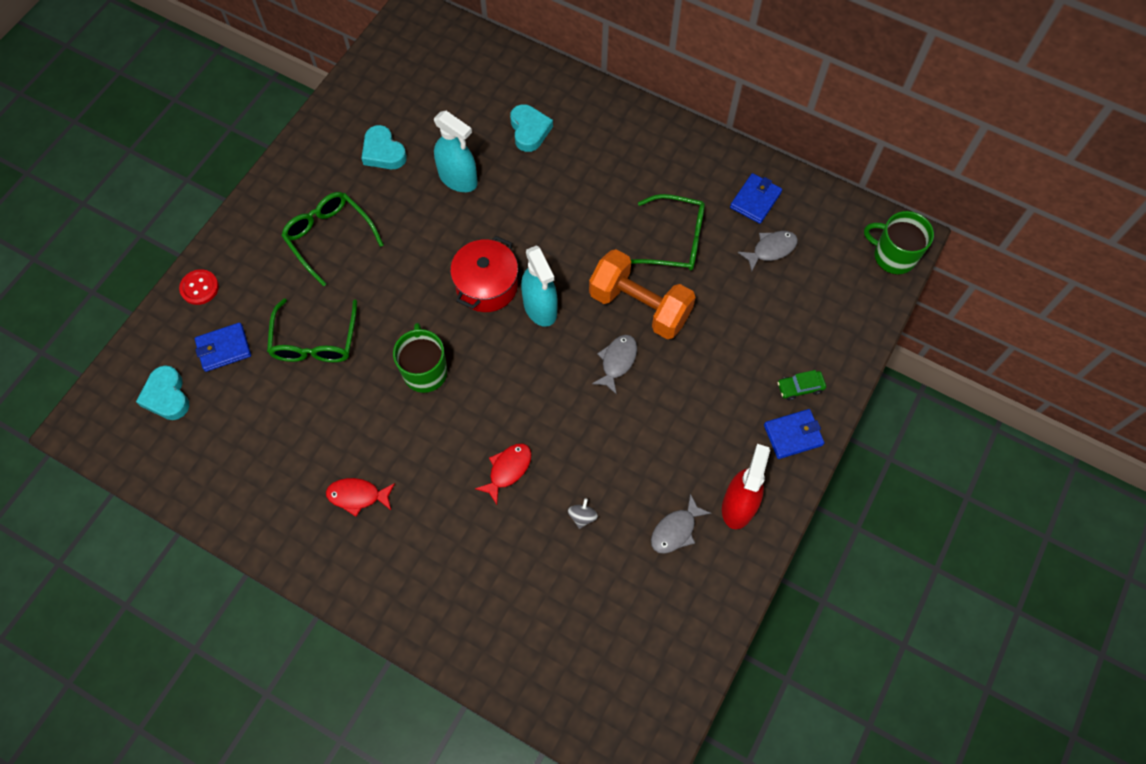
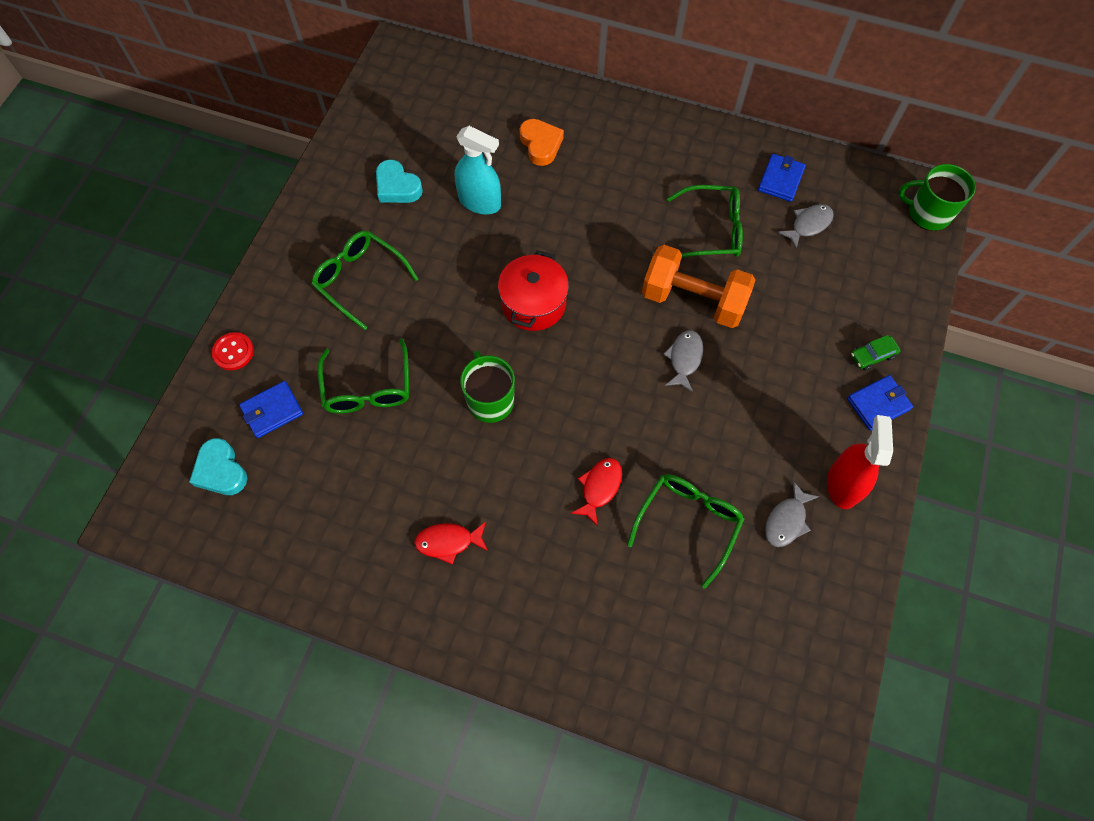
camera: 10 degrees left, 0 degrees up
turquoise heart [510,104,553,152] -> orange heart [520,119,564,166]
turquoise spray bottle [521,245,558,327] -> none
grey spinning top [568,498,598,529] -> green glasses [627,474,744,589]

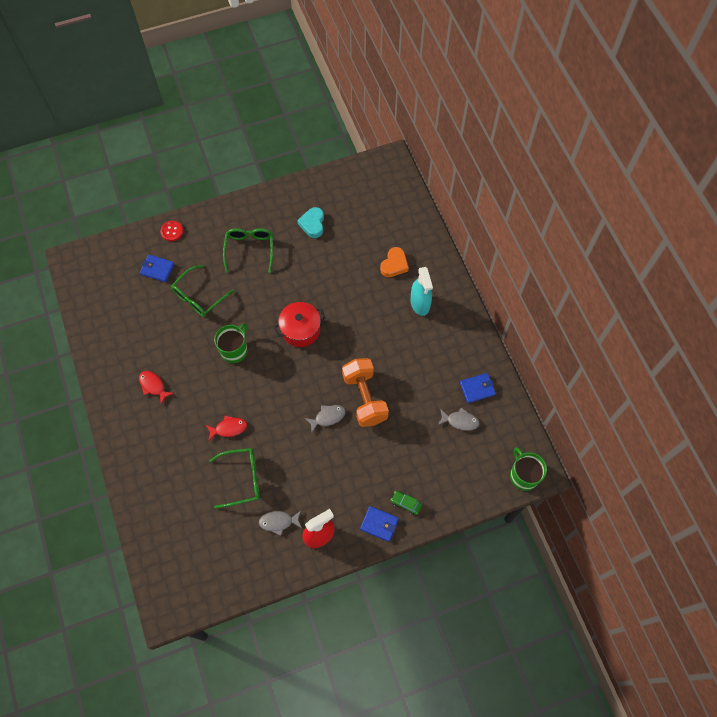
camera: 50 degrees right, 0 degrees up
turquoise heart [189,438,247,495] -> none
turquoise spray bottle [455,126,501,214] -> turquoise spray bottle moved to [410,267,433,316]
green glasses [667,185,743,258] -> none

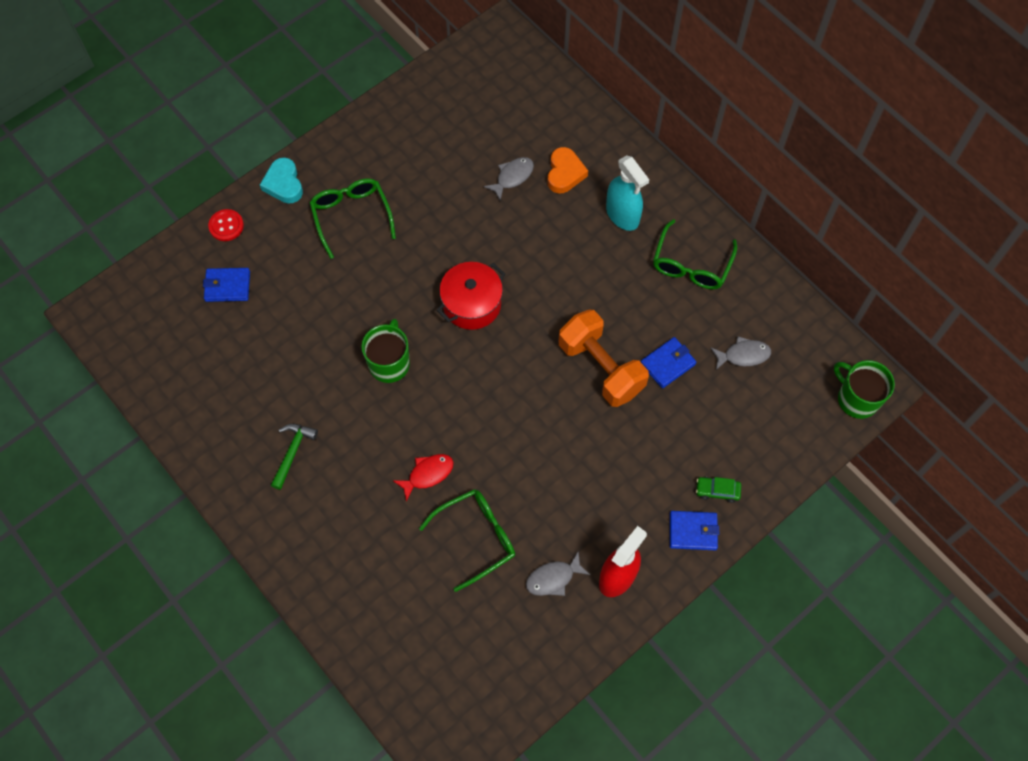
camera: 20 degrees left, 0 degrees up
red fish [139,371,174,404] -> green hammer [271,424,318,490]
green glasses [171,265,234,317] -> green glasses moved to [653,219,737,289]
turquoise heart [297,207,324,238] -> turquoise heart moved to [260,157,303,204]
grey fish [305,405,346,432] -> grey fish moved to [484,157,534,200]
blue wallet [460,373,496,403] -> blue wallet moved to [641,337,696,388]

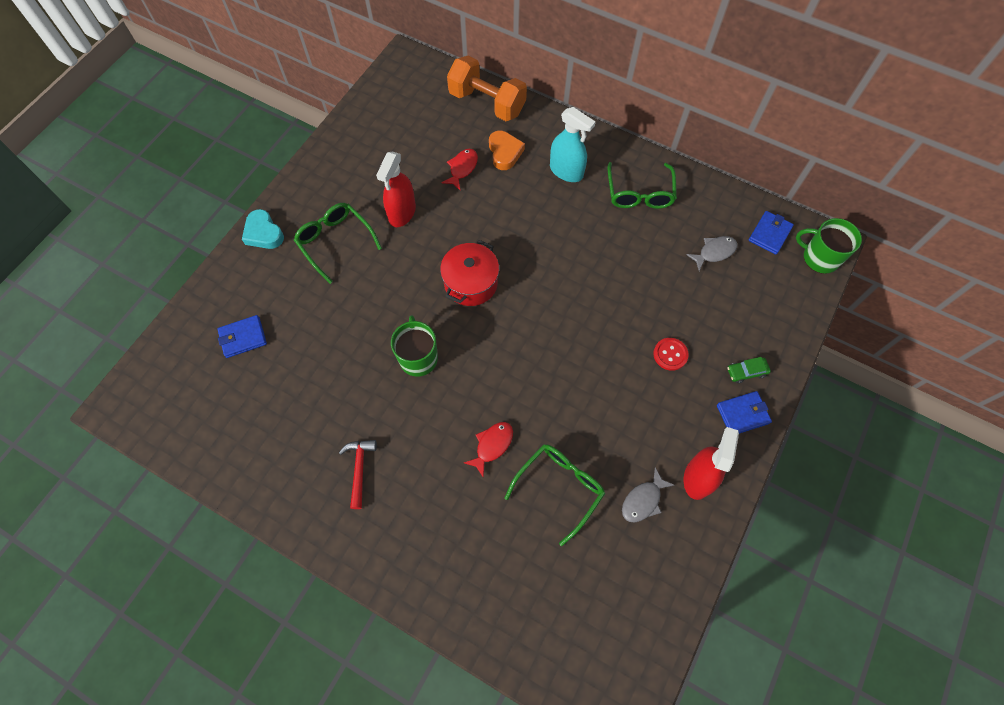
camera: 20 degrees left, 0 degrees up
red button [208,209,244,241] -> red button moved to [653,338,689,371]
green hammer [271,424,318,490] -> red hammer [339,440,377,509]
grey fish [484,157,534,200] -> red fish [441,149,478,190]
orange dumbbell [559,310,649,407] -> orange dumbbell moved to [447,56,527,121]
blue wallet [641,337,696,388] -> blue wallet moved to [749,211,794,255]
none -> red spray bottle [376,152,416,227]

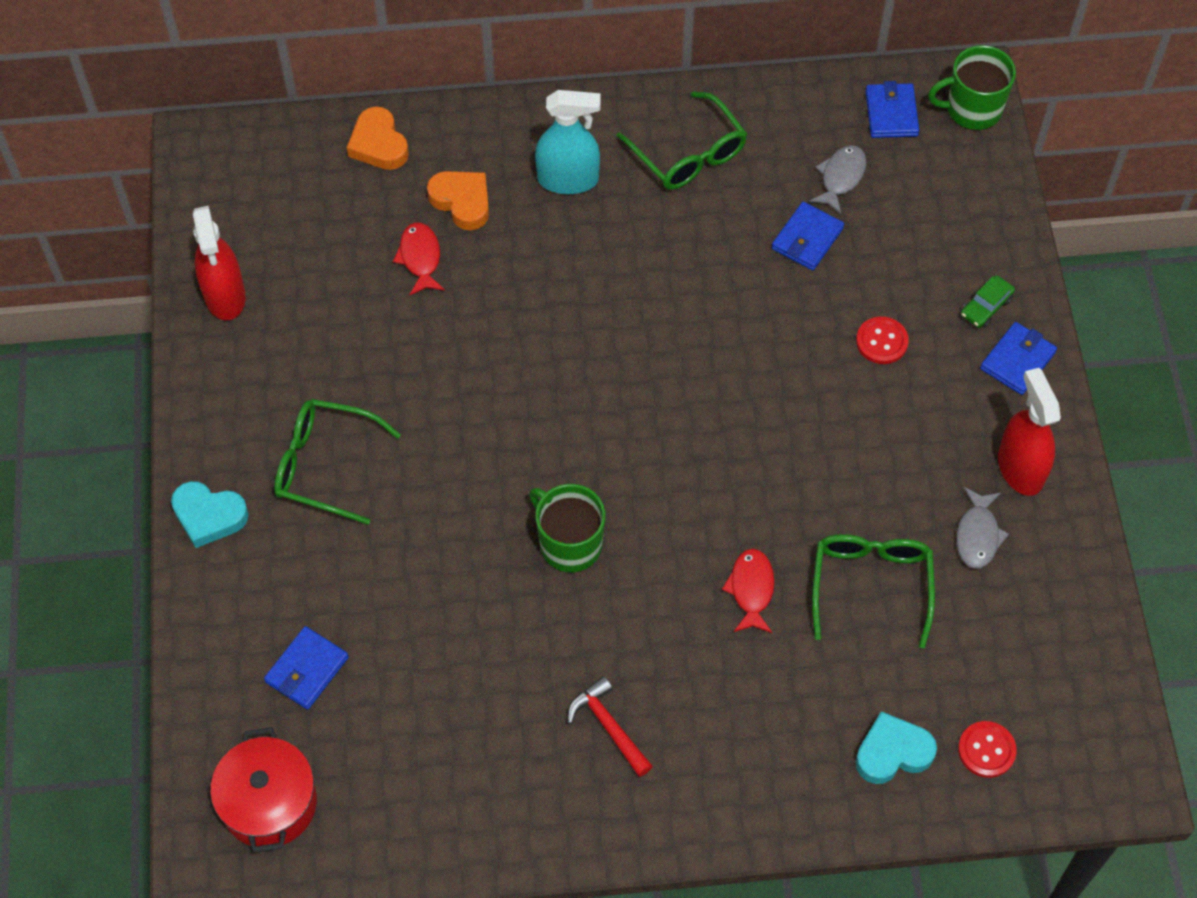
camera: 35 degrees left, 5 degrees down
red spray bottle [376,152,416,227] -> red spray bottle moved to [193,206,246,321]
red pot [440,240,499,306] -> red pot moved to [210,727,317,853]
orange dumbbell [447,56,527,121] -> orange heart [347,107,409,170]
none -> blue wallet [772,202,844,270]
none -> turquoise heart [855,711,937,784]
none -> red button [958,721,1017,778]

